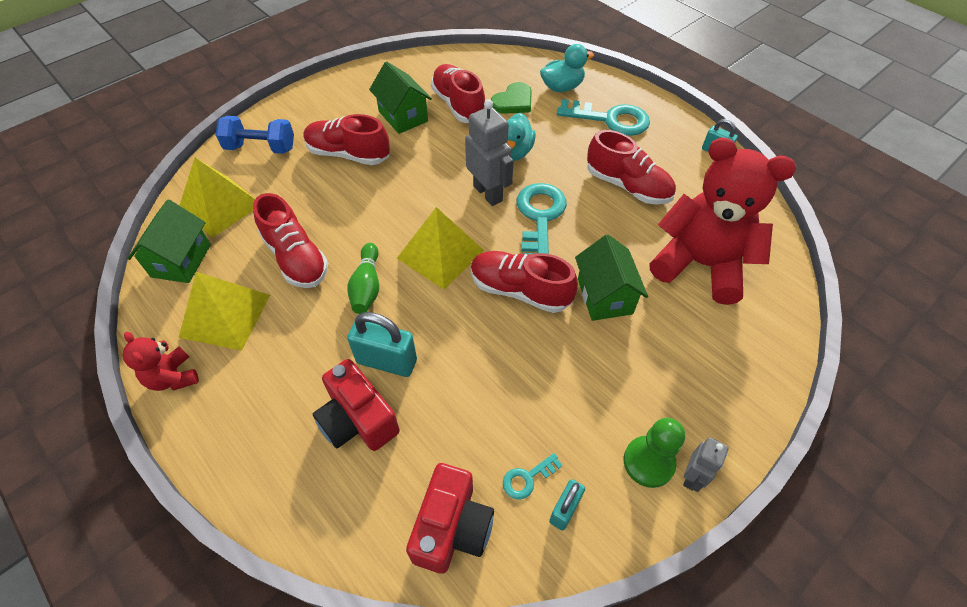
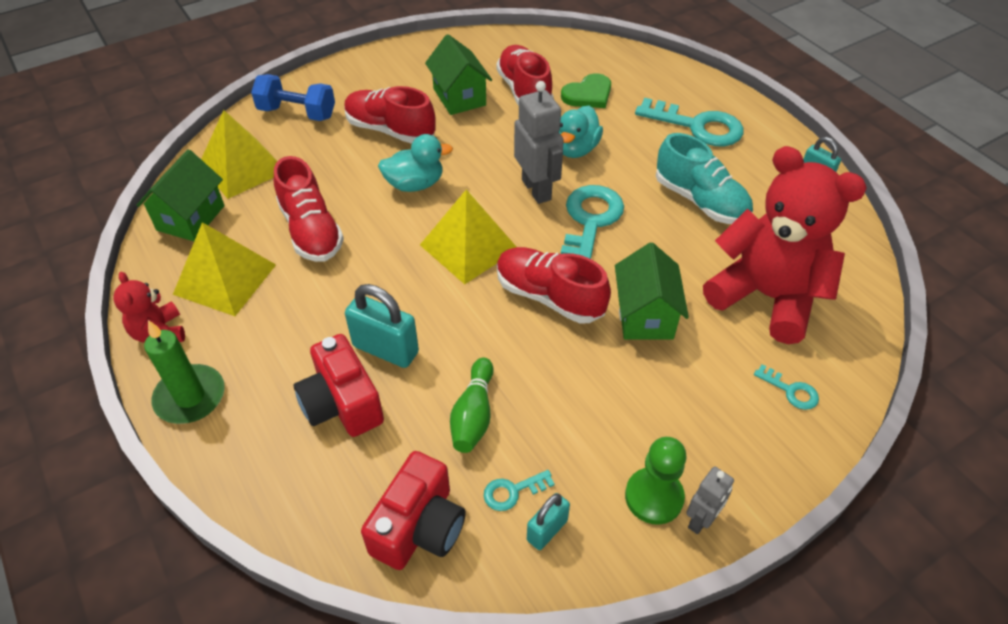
camera: 10 degrees right, 5 degrees down
green bowling pin [347,243,379,314] -> green bowling pin moved to [450,357,494,453]
turquoise duck [540,44,594,92] -> turquoise duck moved to [378,134,453,192]
red shoe [587,130,676,205] -> turquoise shoe [656,133,753,224]
none -> green candle [144,320,225,424]
none -> turquoise key [754,364,819,410]

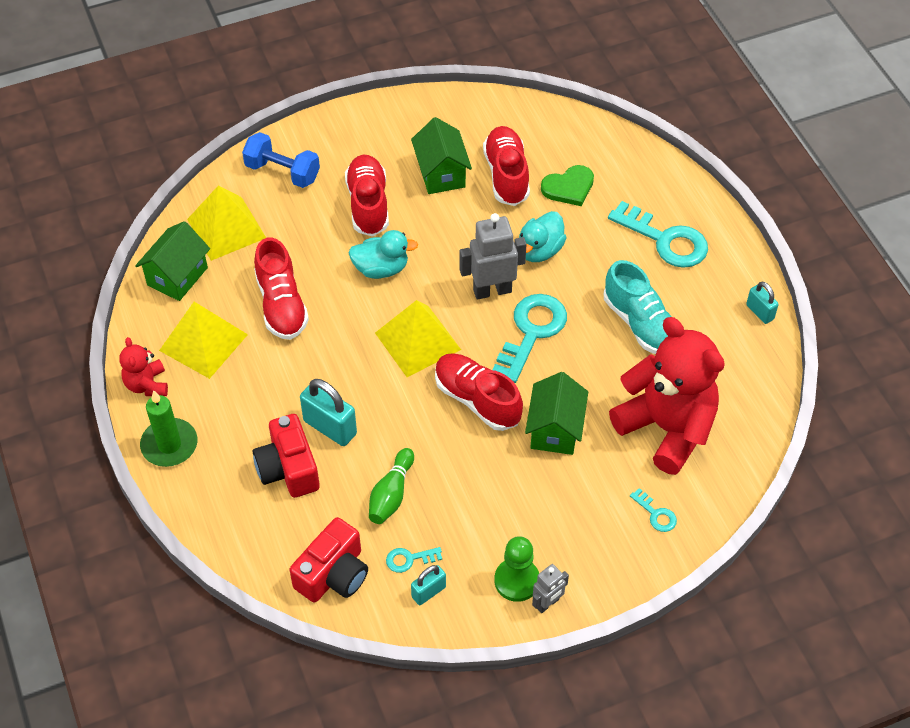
camera: 10 degrees right, 5 degrees up
red shoe [344,86,436,144] -> red shoe turned 45 degrees clockwise [345,155,389,236]
grey robot [514,81,564,204] -> grey robot turned 90 degrees counterclockwise [460,213,527,299]

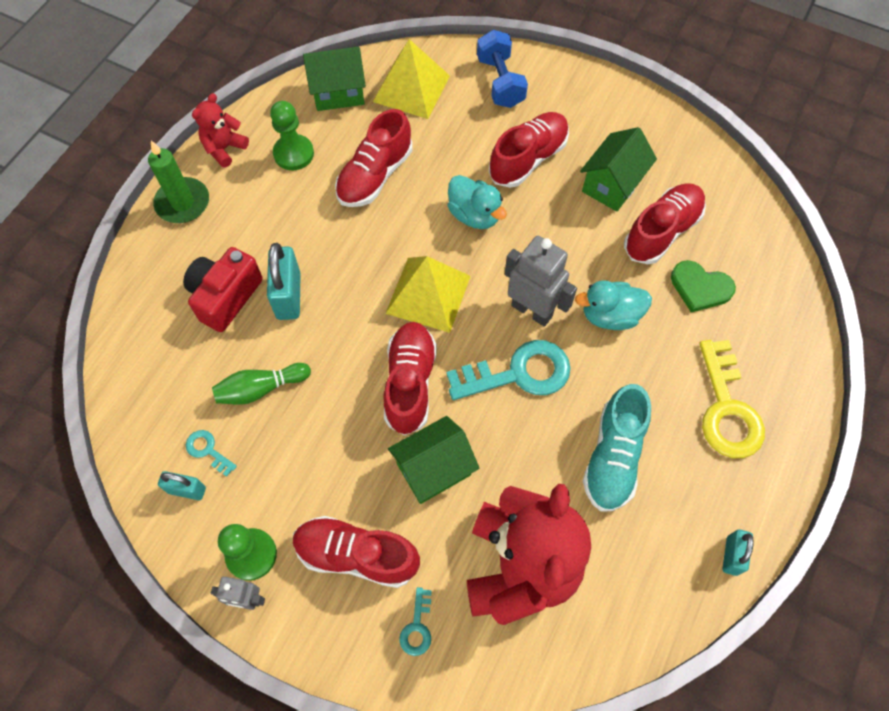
camera: 50 degrees right, 10 degrees up
yellow pyramid [159,302,248,379] -> green pawn [270,101,314,170]
red camera [289,517,368,603] -> none
turquoise key [608,201,708,268] -> yellow key [699,340,765,458]
none -> red shoe [293,516,420,588]

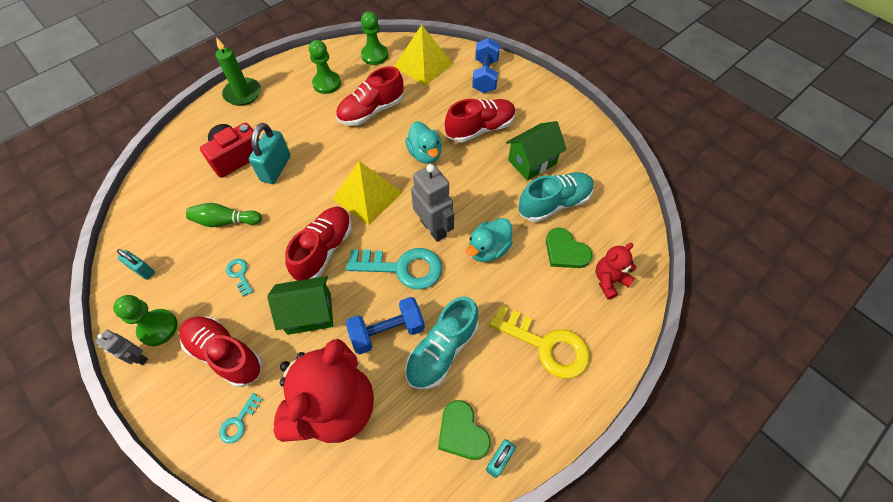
camera: 20 degrees right, 5 degrees down
turquoise key [186,430,237,477] -> turquoise key moved to [226,259,253,297]
red teddy bear [192,93,249,168] -> red teddy bear moved to [596,243,636,299]
green house [303,47,366,111] -> green pawn [361,11,388,65]
turquoise duck [575,280,652,330] -> turquoise duck turned 60 degrees counterclockwise [466,218,513,262]
red shoe [624,183,706,264] -> turquoise shoe [519,172,594,222]
yellow key [699,340,765,458] -> yellow key turned 75 degrees counterclockwise [489,305,590,379]
none -> blue dumbbell [346,297,425,354]
none -> green heart [438,400,491,460]

